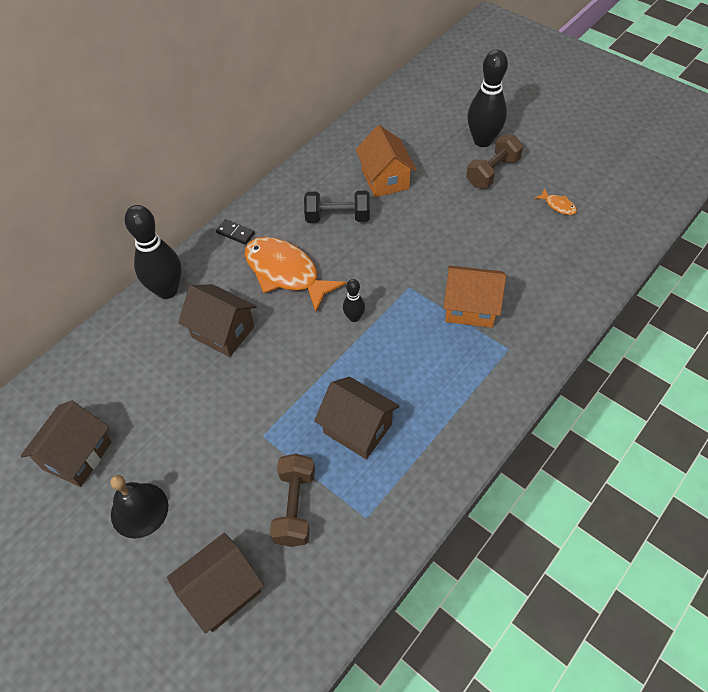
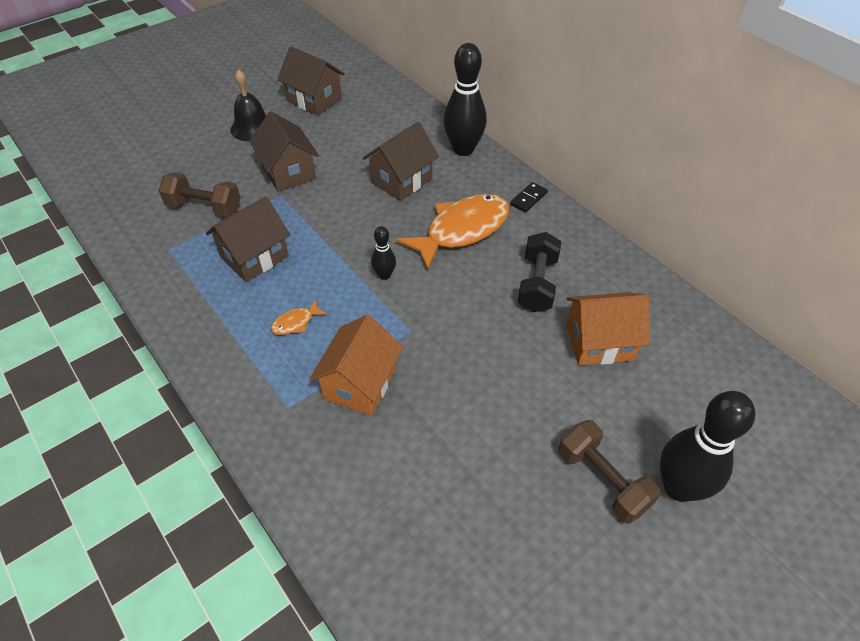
camera: 100 degrees right, 5 degrees down
brown house [167,533,264,634] -> brown house moved to [250,111,319,192]
orange fish [534,188,577,215] -> orange fish moved to [271,299,327,335]

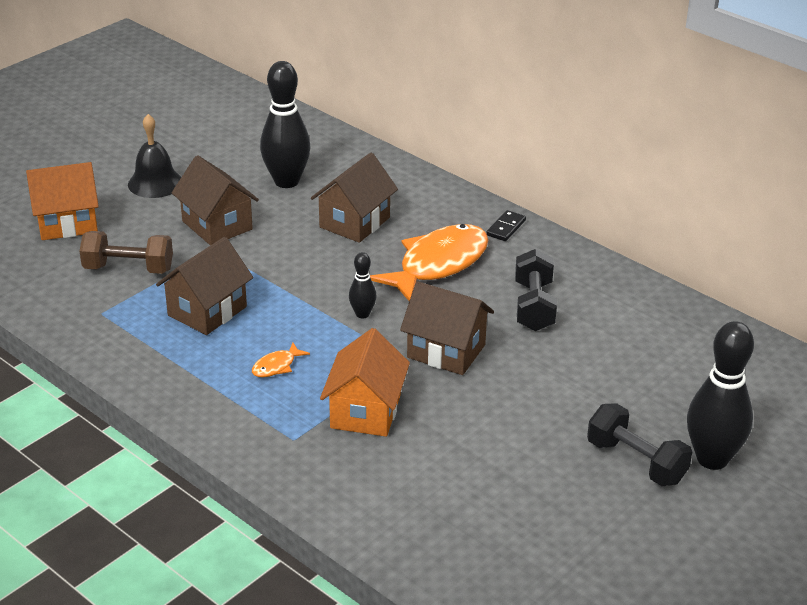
camera: 10 degrees left, 15 degrees down
brown house [277,46,345,116] -> brown house moved to [400,281,494,375]
black bowling pin [444,43,487,156] -> black bowling pin moved to [260,61,311,188]
brown dumbbell [559,420,661,524] -> black dumbbell [587,403,692,486]
orange house [567,292,650,365] -> orange house moved to [26,162,99,240]

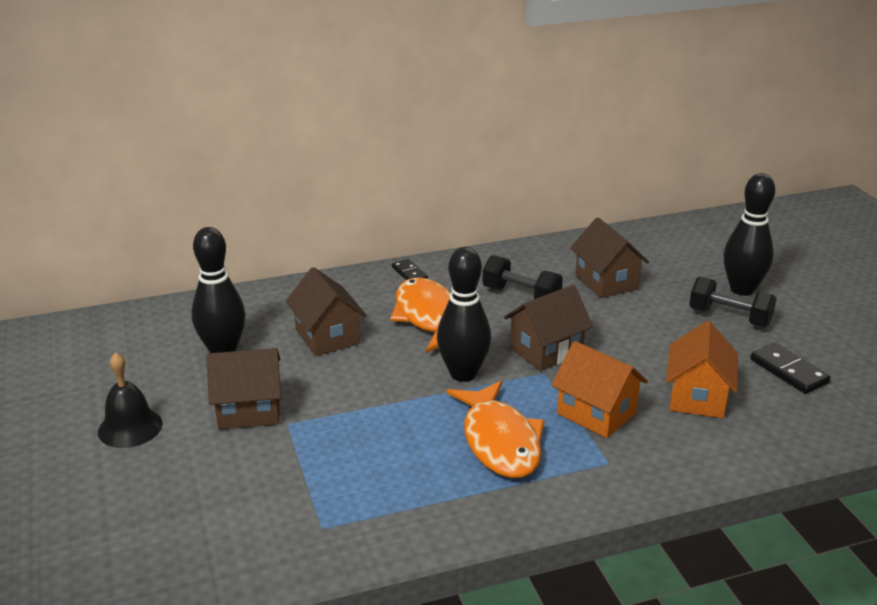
camera: 60 degrees left, 5 degrees down
orange house [26,162,99,240] -> orange house moved to [666,321,738,418]
brown dumbbell [80,231,173,274] -> none
brown house [156,237,253,335] -> brown house moved to [570,217,649,298]
orange fish [252,343,310,377] -> orange fish [446,381,545,478], size x2.42
black bowling pin [349,252,377,319] -> black bowling pin [437,247,491,382], size x2.03
black dumbbell [587,403,692,486] -> black dumbbell turned 45 degrees clockwise [689,276,777,327]
none -> black domino [750,343,831,394]

